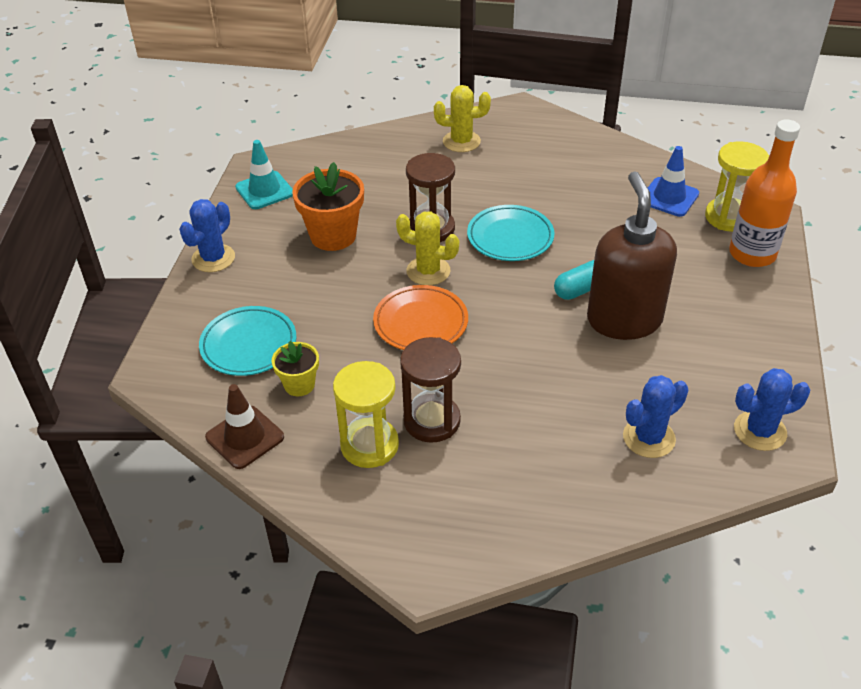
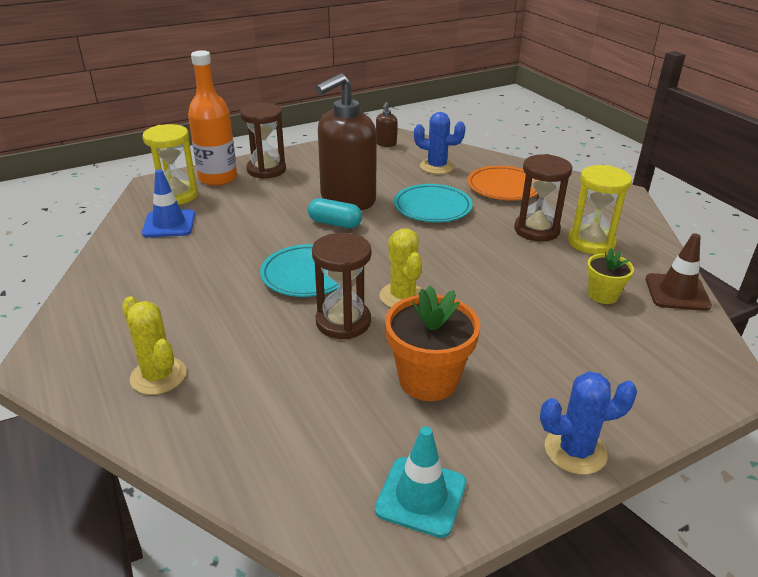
camera: 130 degrees left, 10 degrees down
turquoise plate [199,306,296,376] -> turquoise plate moved to [394,184,472,222]
orange plate [373,285,468,350] -> orange plate moved to [468,166,538,201]
blue cactus [734,368,810,451] -> brown soap dispenser [376,102,397,147]
none -> brown hourglass [240,103,286,179]

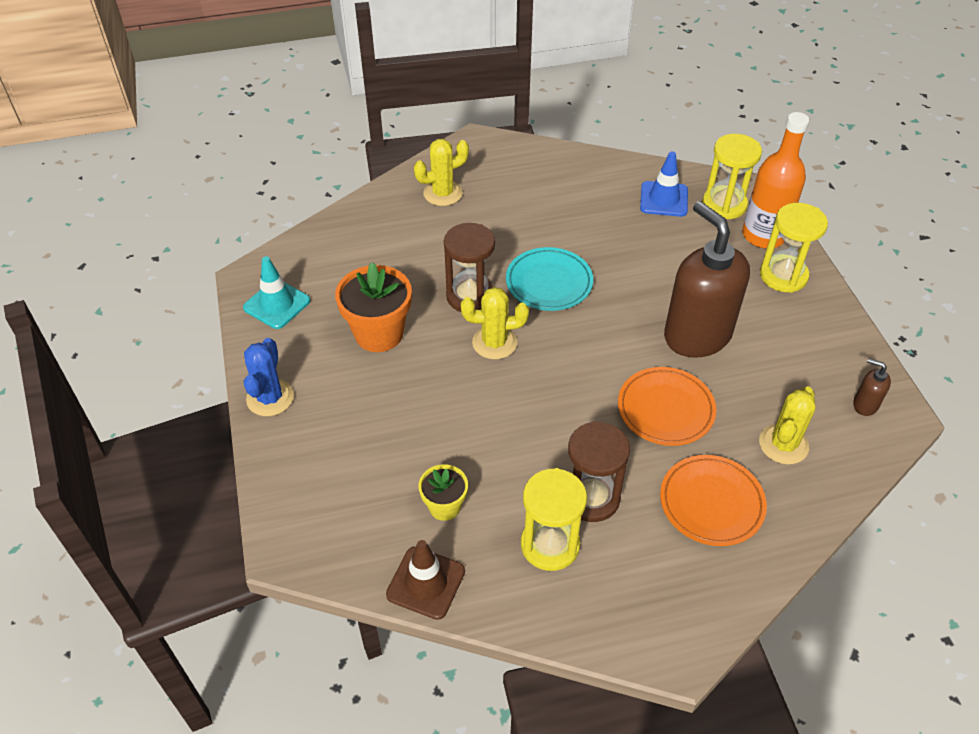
camera: 105 degrees right, 15 degrees up
brown hourglass [240,103,286,179] -> yellow hourglass [760,203,828,293]
turquoise capsule [308,198,362,228] -> none
turquoise plate [394,184,472,222] -> orange plate [618,367,717,446]
blue cactus [414,112,466,174] -> yellow cactus [759,387,815,465]

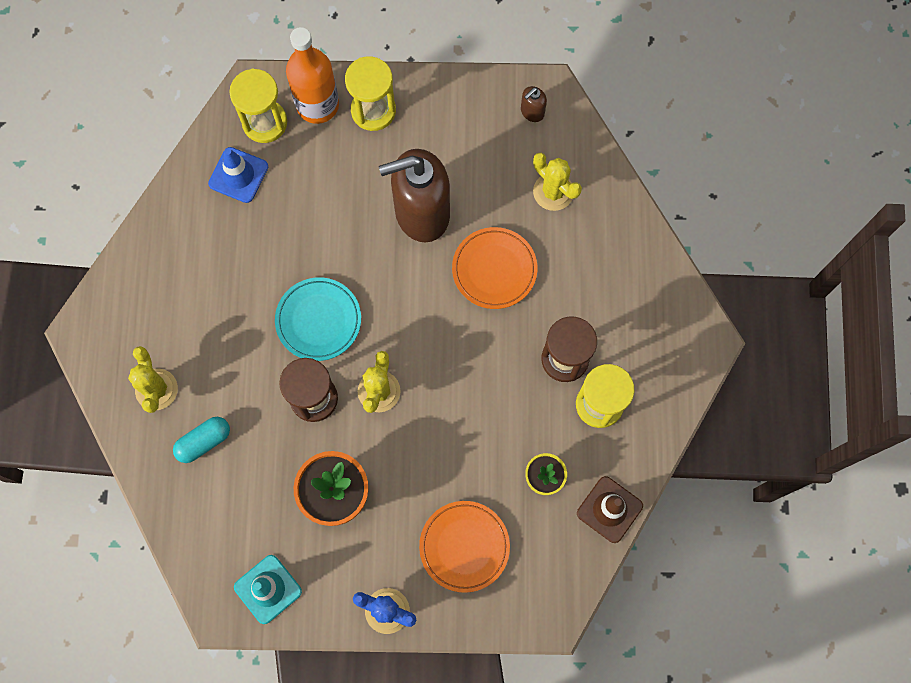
camera: 75 degrees left, 25 degrees up
orange plate [660,455,767,546] -> orange plate moved to [419,501,510,593]
none -> turquoise capsule [173,417,230,463]

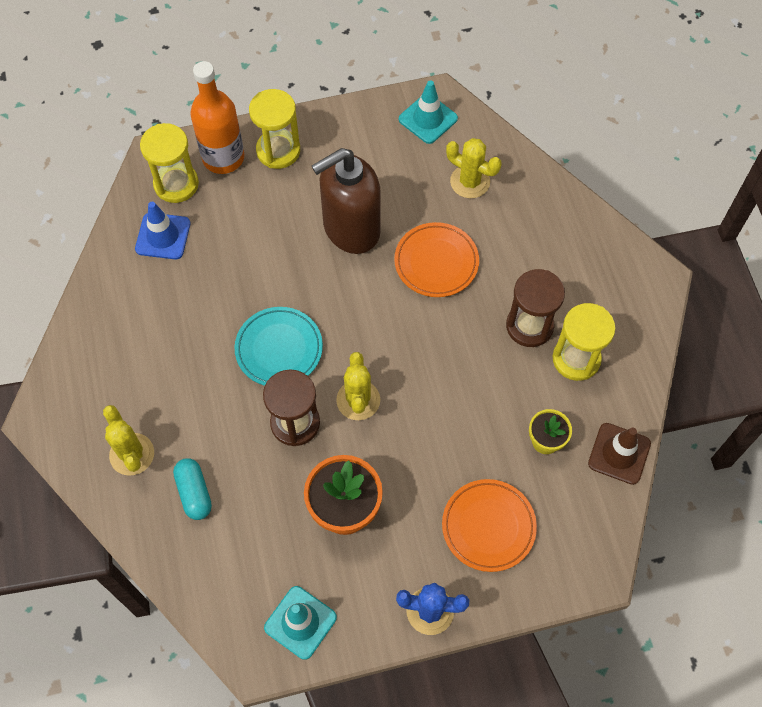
camera: 15 degrees left, 10 degrees down
turquoise capsule [173,417,230,463] -> turquoise capsule turned 60 degrees counterclockwise [173,458,212,520]
brown soap dispenser [521,86,547,122] -> turquoise traffic cone [399,80,458,144]

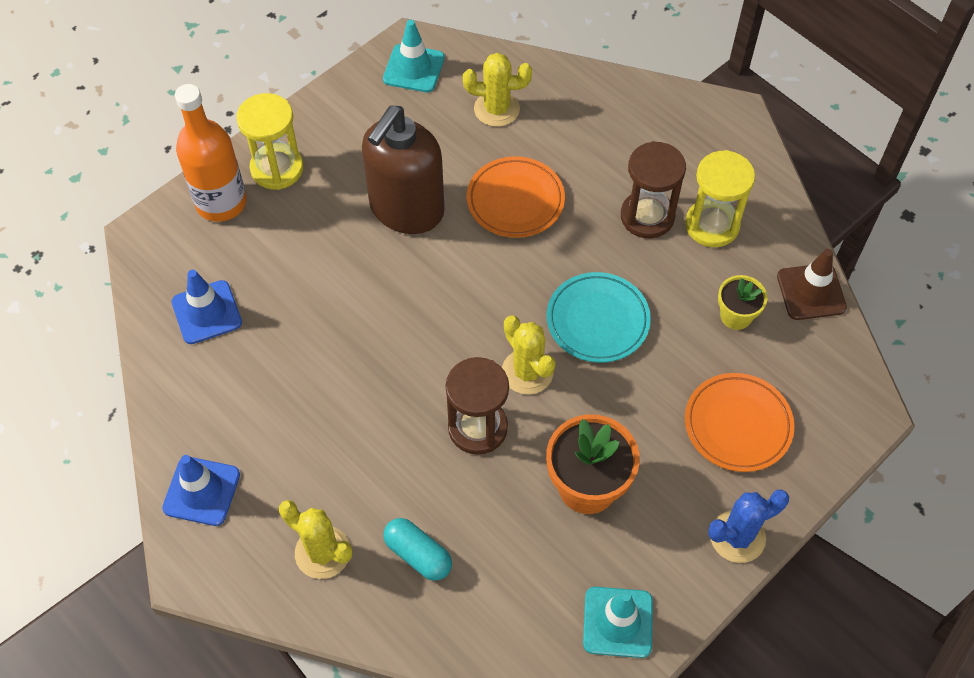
camera: 30 degrees left, 5 degrees down
yellow hourglass [140,123,199,203] -> none
turquoise plate [234,307,323,386] -> turquoise plate moved to [547,272,651,363]
none -> blue traffic cone [162,455,240,526]

